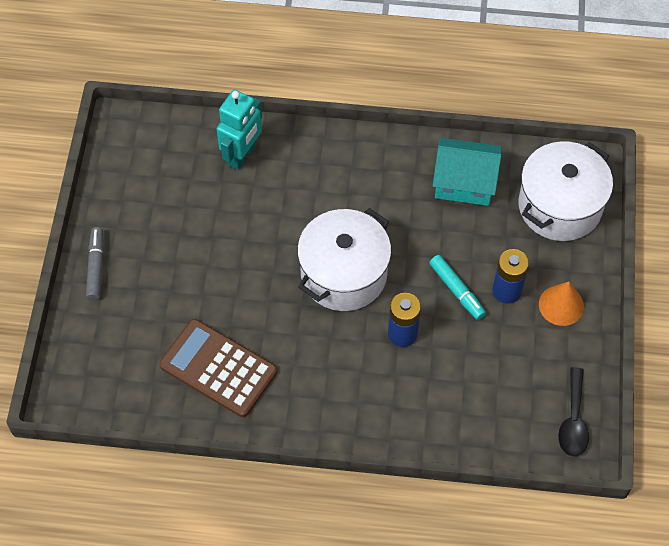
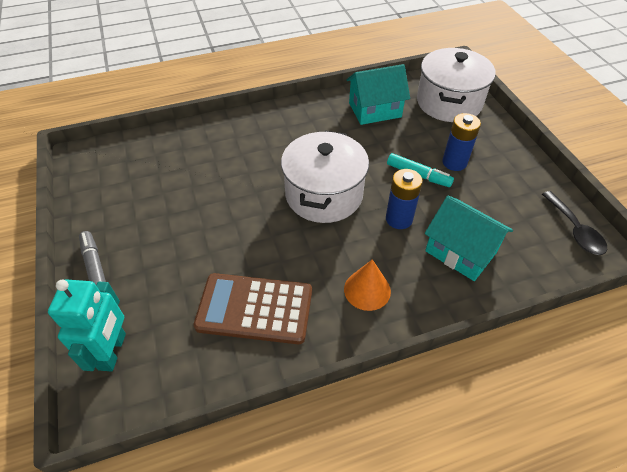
camera: 25 degrees left, 10 degrees down
turquoise robot [217,90,262,170] -> turquoise robot moved to [48,279,126,372]
orange cone [539,281,584,326] -> orange cone moved to [344,259,391,311]
none -> turquoise house [425,196,513,281]

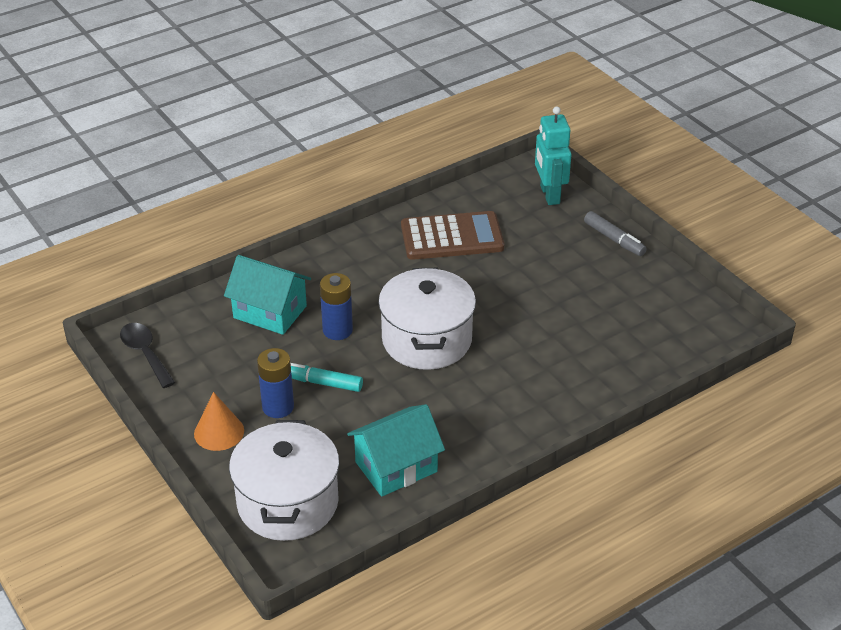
camera: 165 degrees right, 10 degrees down
orange cone [344,259,391,311] -> orange cone moved to [194,392,244,451]

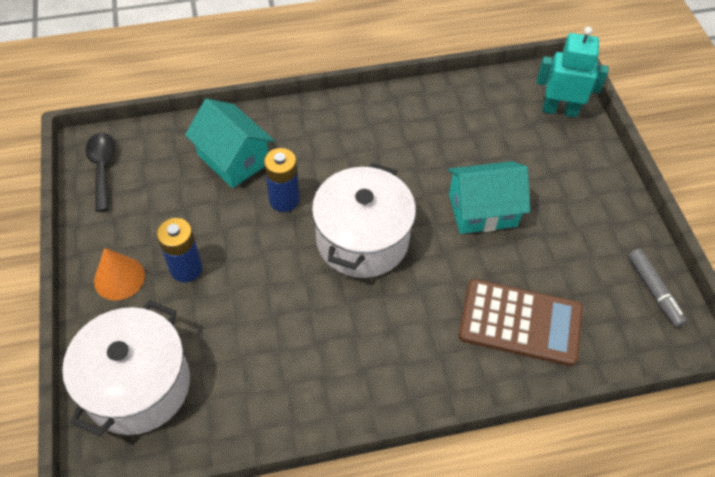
camera: 20 degrees right, 15 degrees up
turquoise marker [291,363,363,392] -> none
turquoise house [347,404,445,497] -> turquoise house moved to [448,161,530,234]
brown calculator [401,211,504,260] -> brown calculator moved to [459,279,583,366]
turquoise robot [535,106,572,205] -> turquoise robot turned 90 degrees clockwise [536,26,609,118]
grey marker [584,211,647,256] -> grey marker moved to [628,249,687,328]

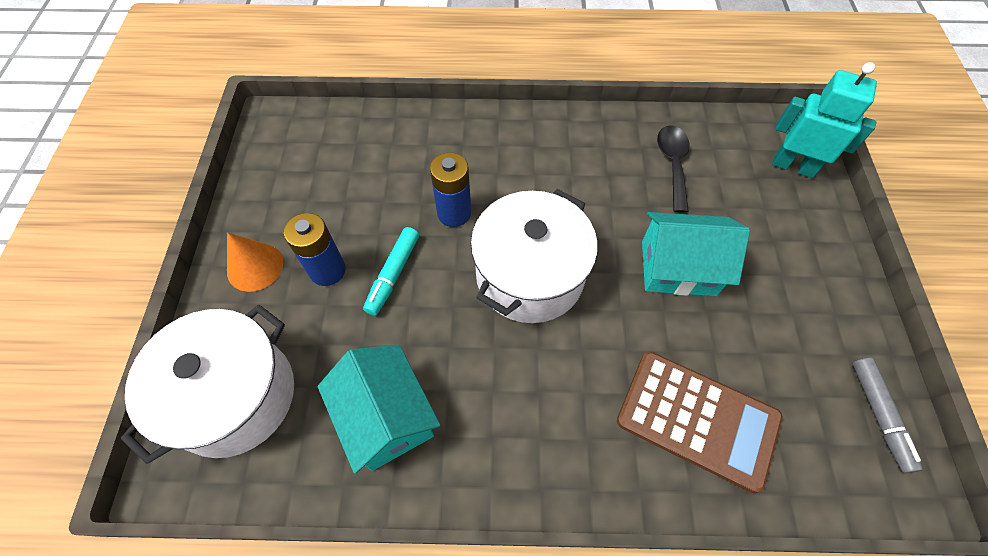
camera: 15 degrees right, 5 degrees up
black spoon [85,133,115,212] -> black spoon moved to [657,125,689,213]
turquoise house [185,99,274,188] -> turquoise house moved to [318,345,441,474]
none -> turquoise marker [363,227,419,316]

